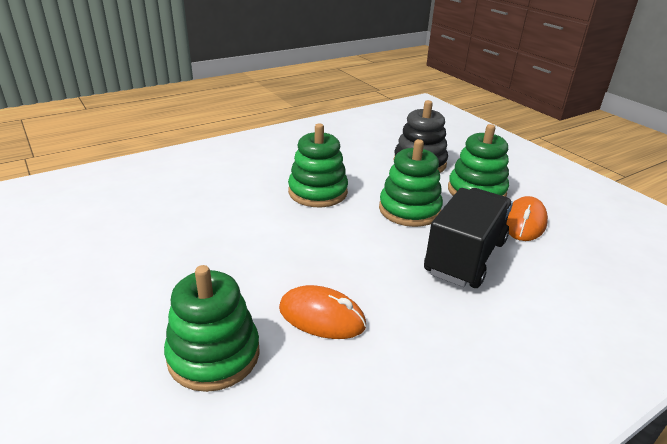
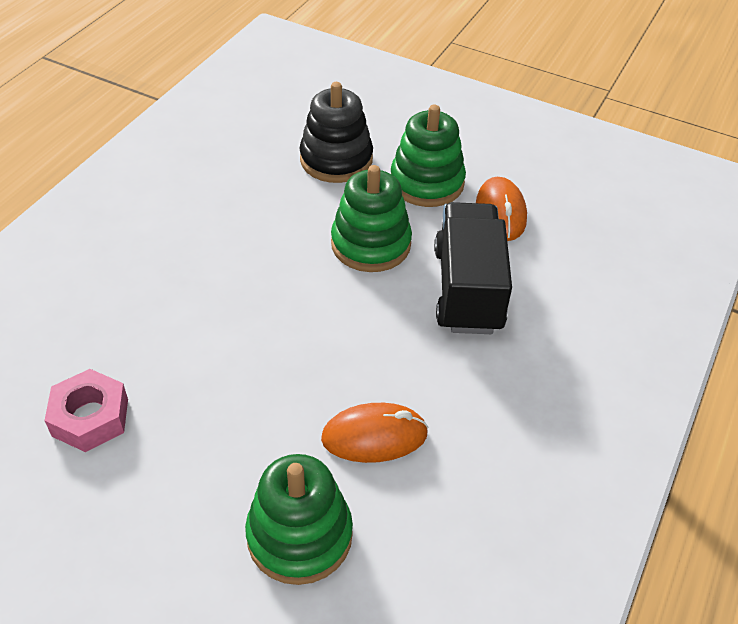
camera: 30 degrees left, 15 degrees up
green stacking toy [288,123,348,207] -> none
none -> pink nut [44,369,128,452]

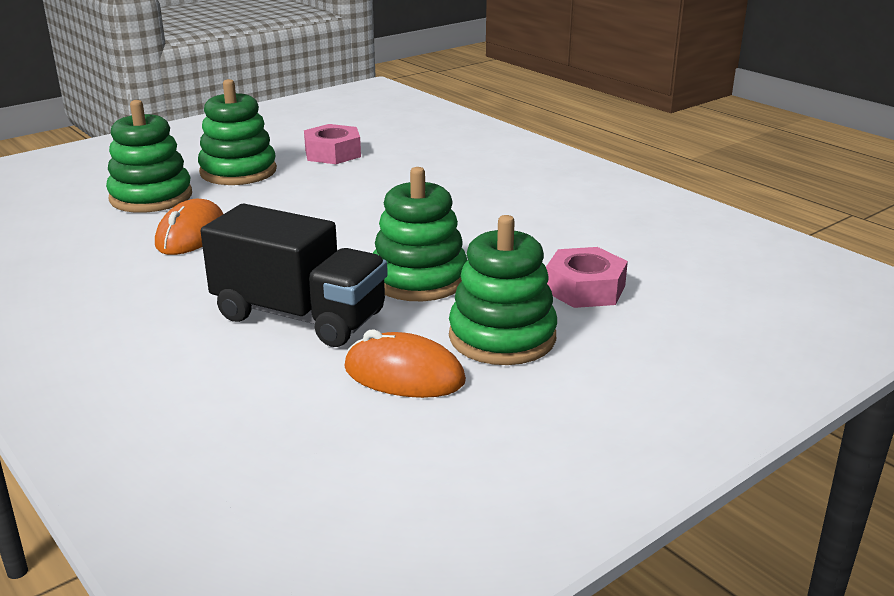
camera: 115 degrees right, 20 degrees down
black stacking toy [300,82,373,183] -> pink nut [546,247,628,308]
none -> green stacking toy [198,79,277,185]

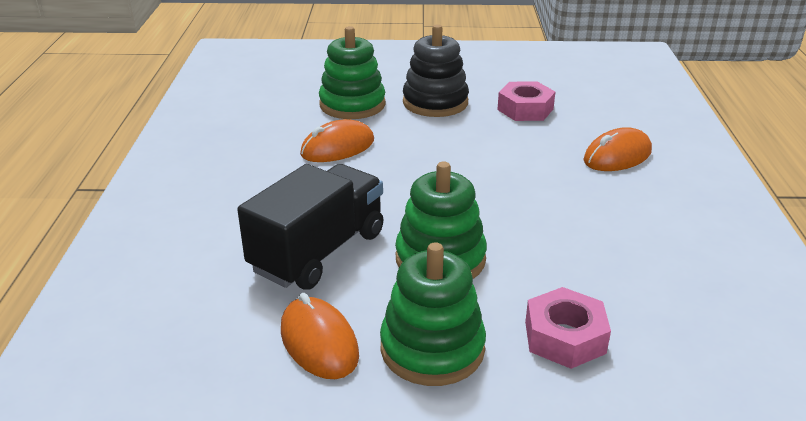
camera: 40 degrees right, 5 degrees up
green stacking toy [198,79,277,185] -> black stacking toy [403,24,469,117]
black truck [200,204,388,347] -> black truck turned 120 degrees counterclockwise [237,164,384,290]
none -> orange mouse [584,127,652,171]

